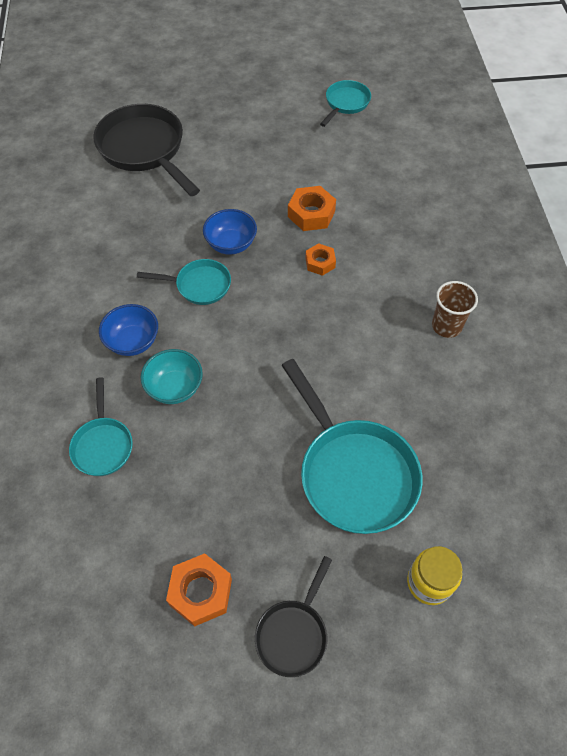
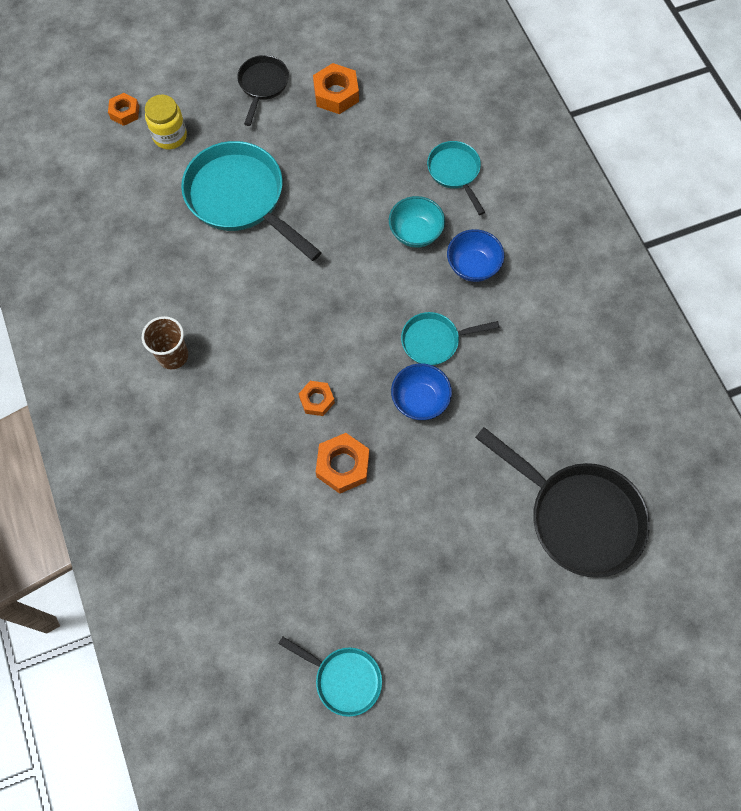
camera: 165 degrees right, 10 degrees up
turquoise pan [320,80,371,127] -> turquoise pan turned 75 degrees counterclockwise [278,637,382,717]
none -> orange nut [108,93,139,126]

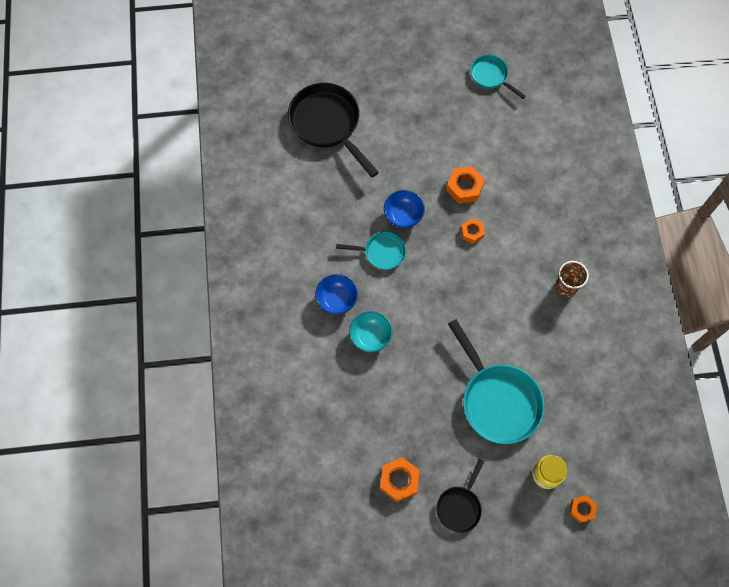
camera: 165 degrees left, 0 degrees up
turquoise pan [427,141,485,215] -> none

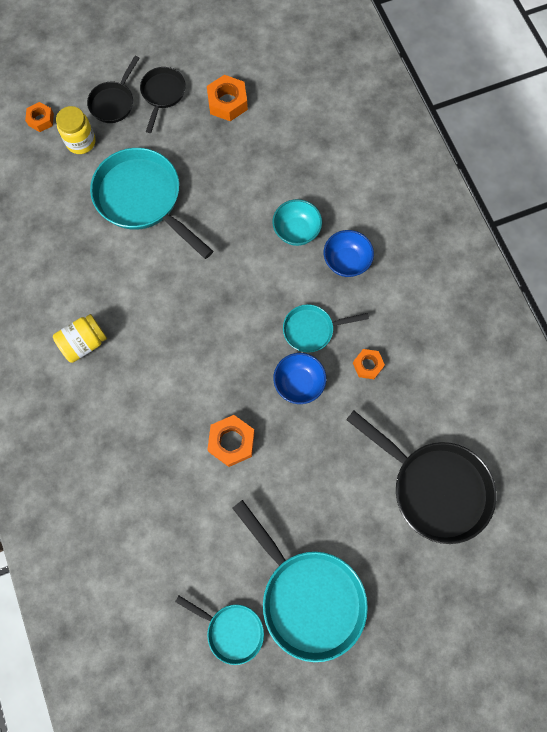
camera: 165 degrees right, 5 degrees up
orange nut [461,218,485,244] -> orange nut moved to [353,349,385,379]
brown cup [555,261,589,297] -> yellow jar [53,314,107,363]
none -> black pan [87,56,140,123]
none -> turquoise pan [232,500,368,662]

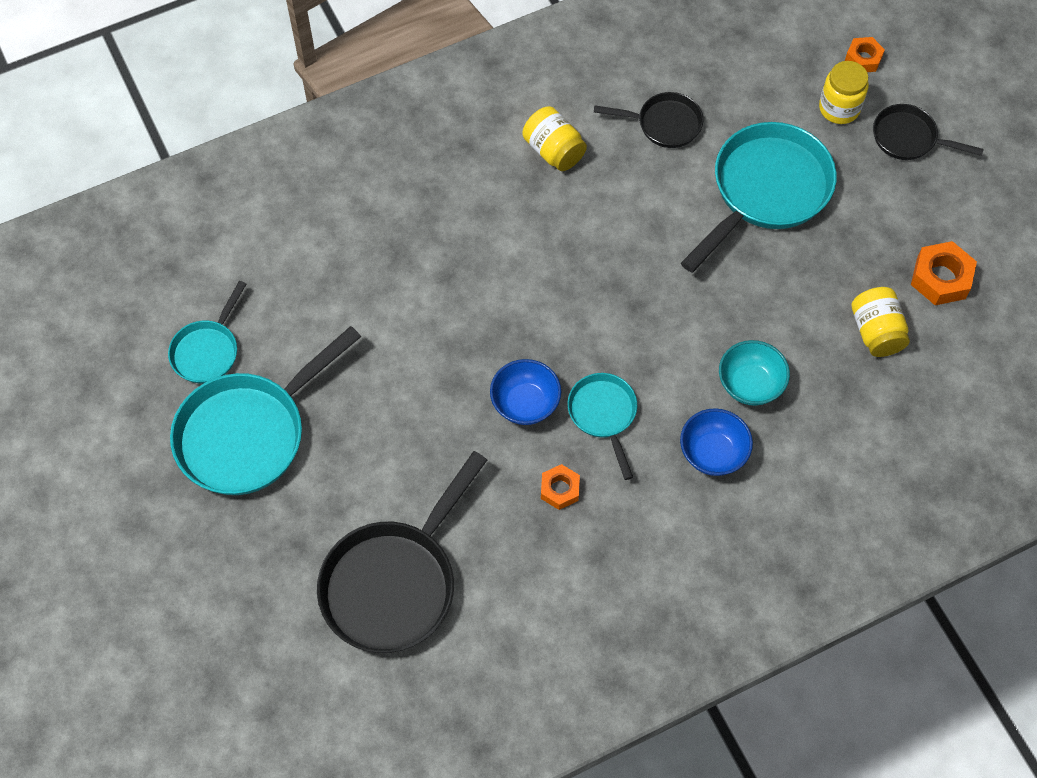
camera: 85 degrees right, 10 degrees down
black pan [140,67,186,133] -> black pan moved to [594,92,703,148]
orange nut [207,415,255,467] -> none
none -> yellow jar [852,287,910,357]

